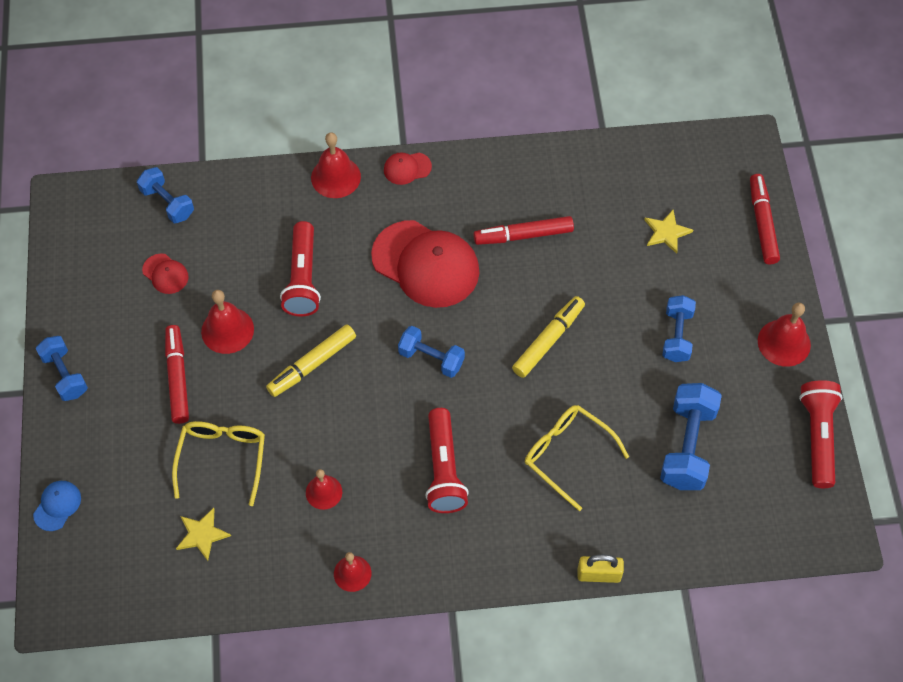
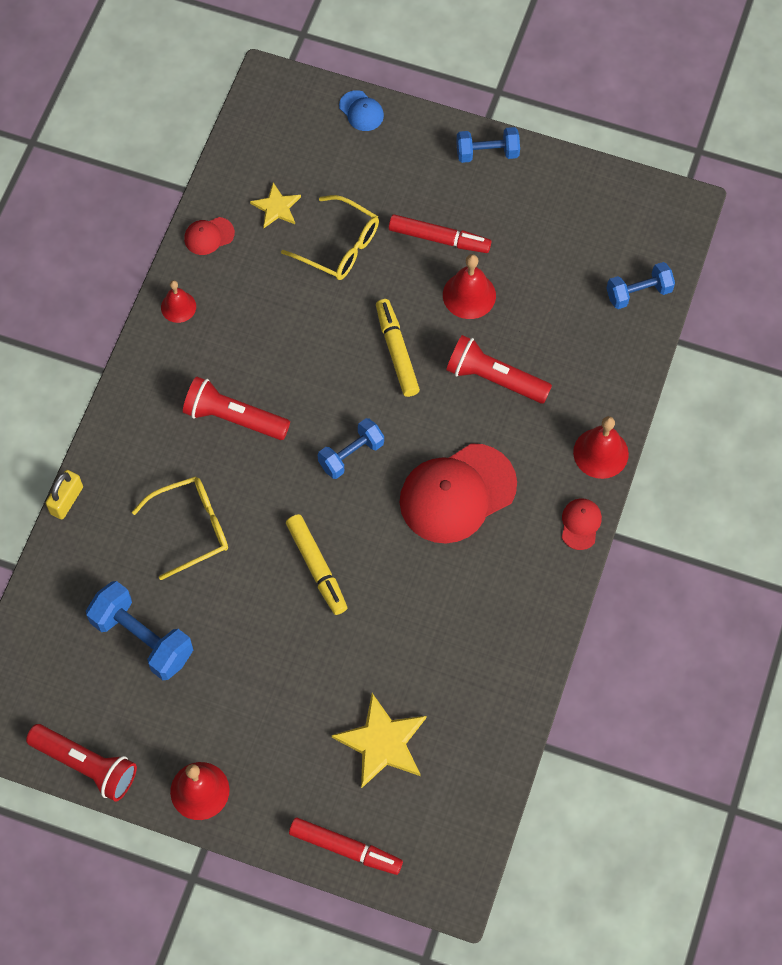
camera: 115 degrees right, 5 degrees up
red cap [142,254,189,294] -> red cap moved to [184,217,235,255]
red bell [306,469,342,510] -> none
red marker [474,216,574,245] -> none
yellow star [644,210,693,254] -> yellow star [332,693,426,789], size x1.69
blue dumbbell [662,295,696,362] -> none

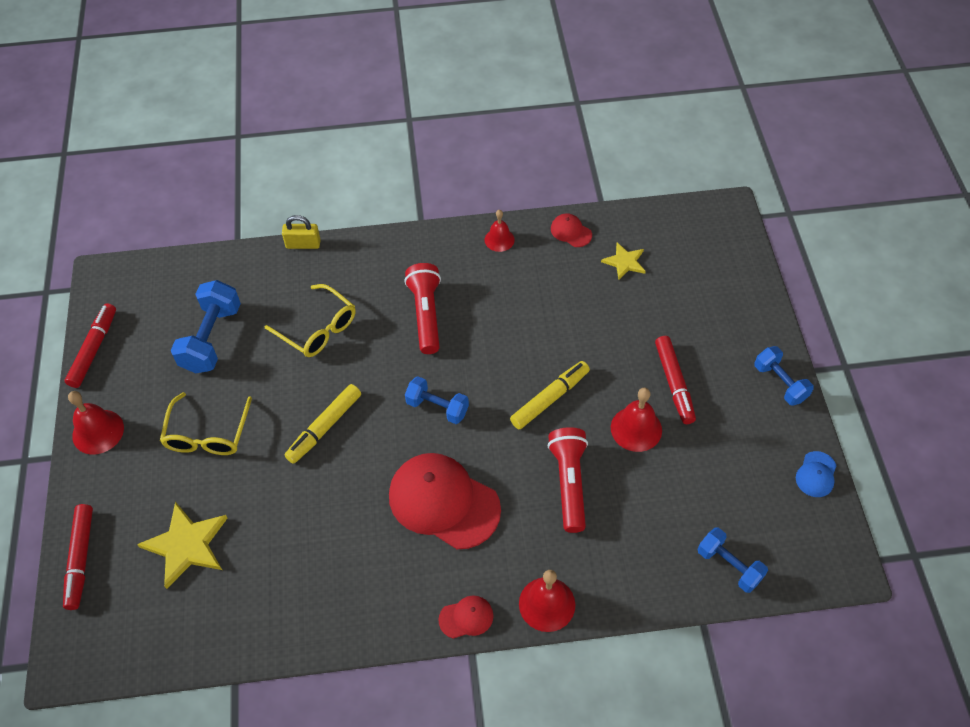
camera: 65 degrees right, 10 degrees down
red flashlight [26,724,137,802] -> red marker [64,303,116,388]
yellow glasses [281,195,379,280] -> yellow glasses moved to [160,392,252,455]
blue cap [339,90,384,131] -> blue cap moved to [796,451,837,497]

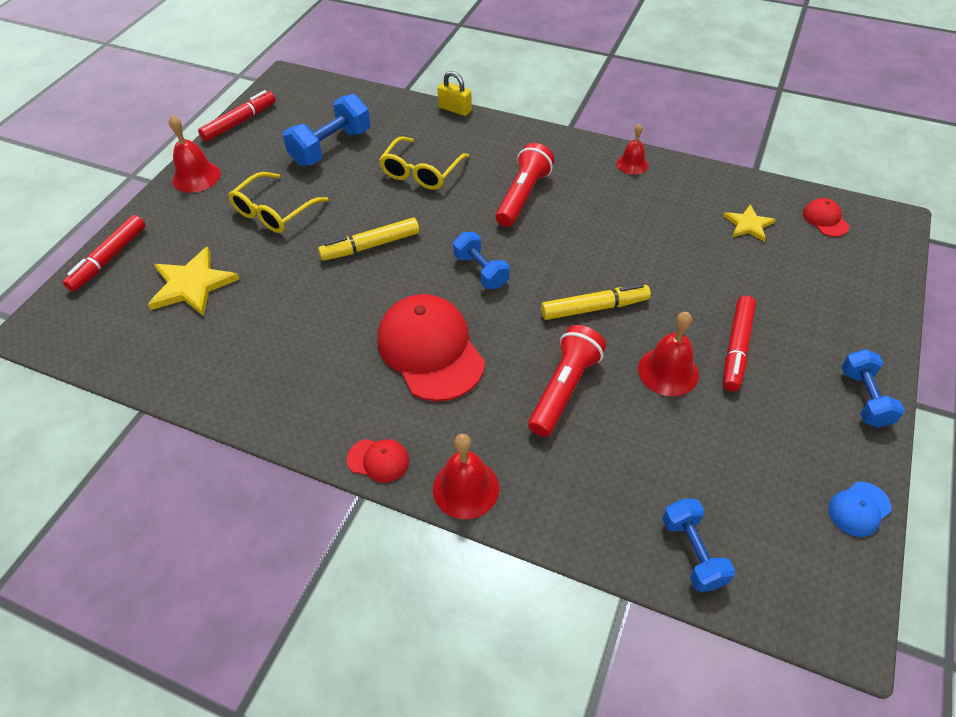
camera: 30 degrees right, 5 degrees down
yellow glasses [265,284,356,357] -> yellow glasses turned 45 degrees clockwise [379,136,469,190]
red cap [551,213,592,247] -> red cap moved to [803,198,849,237]

